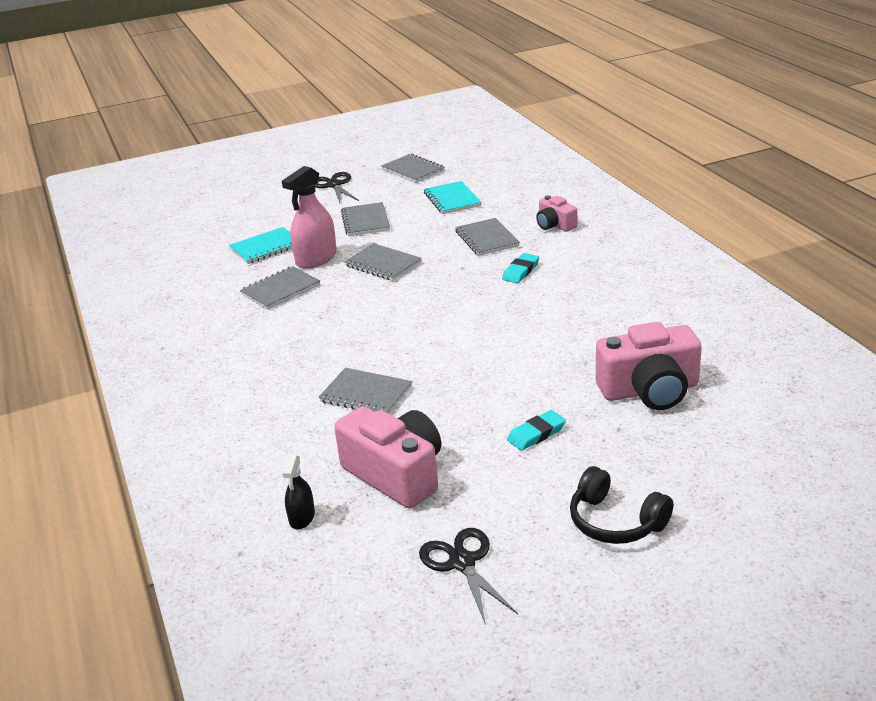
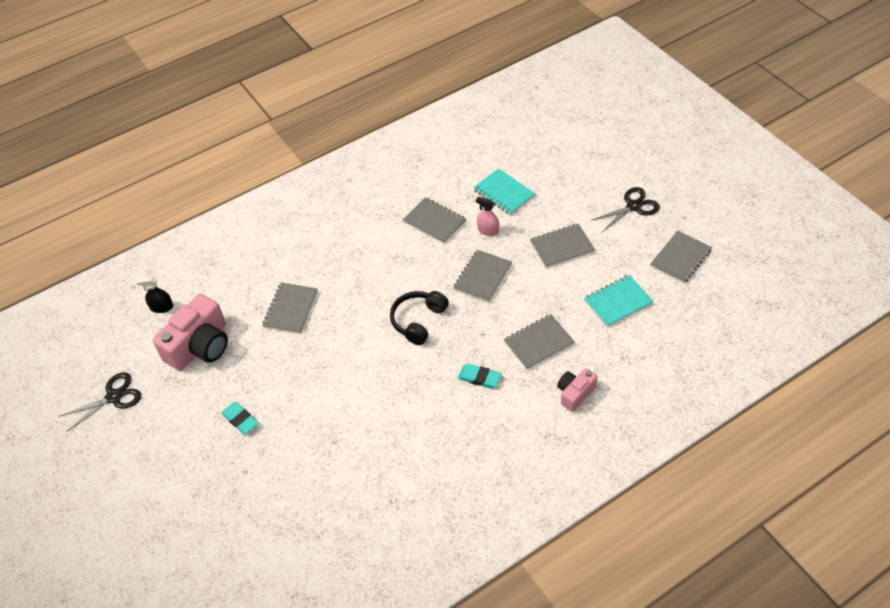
camera: 80 degrees right, 20 degrees up
pink spray bottle [282,166,337,269] -> pink spray bottle [476,197,499,236], size x0.54
black headphones [570,466,673,544] -> black headphones moved to [390,291,449,345]
pink camera [596,322,702,410] -> none

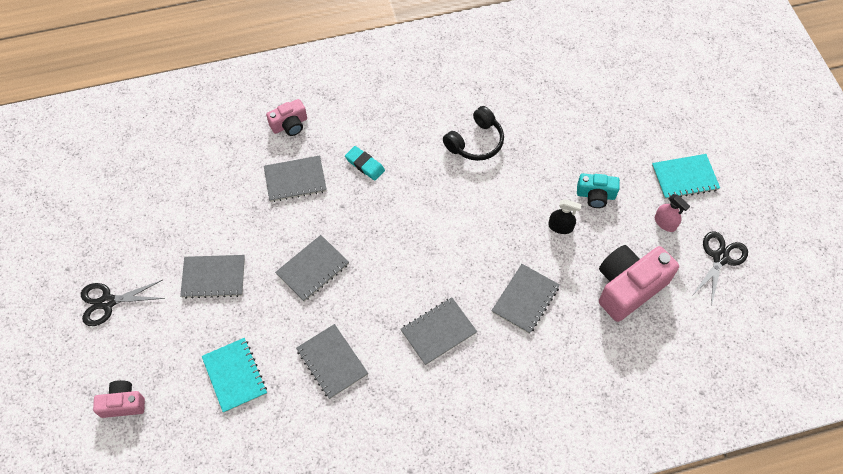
camera: 165 degrees left, 10 degrees up
black scissors [59,372,141,431] -> black scissors turned 135 degrees clockwise [692,231,748,307]
black spray bottle [137,277,173,313] -> black spray bottle moved to [548,199,582,234]
turquoise eraser [221,402,259,434] -> turquoise camera [577,174,620,208]
black headphones [390,291,449,345] -> black headphones moved to [443,106,504,161]
pink spray bottle [476,197,499,236] -> pink spray bottle moved to [655,194,690,232]
turquoise notebook [584,275,654,327] -> turquoise notebook moved to [652,154,720,199]
grey notebook [650,231,712,284] -> grey notebook moved to [401,297,477,366]
none -> pink camera [93,380,145,418]

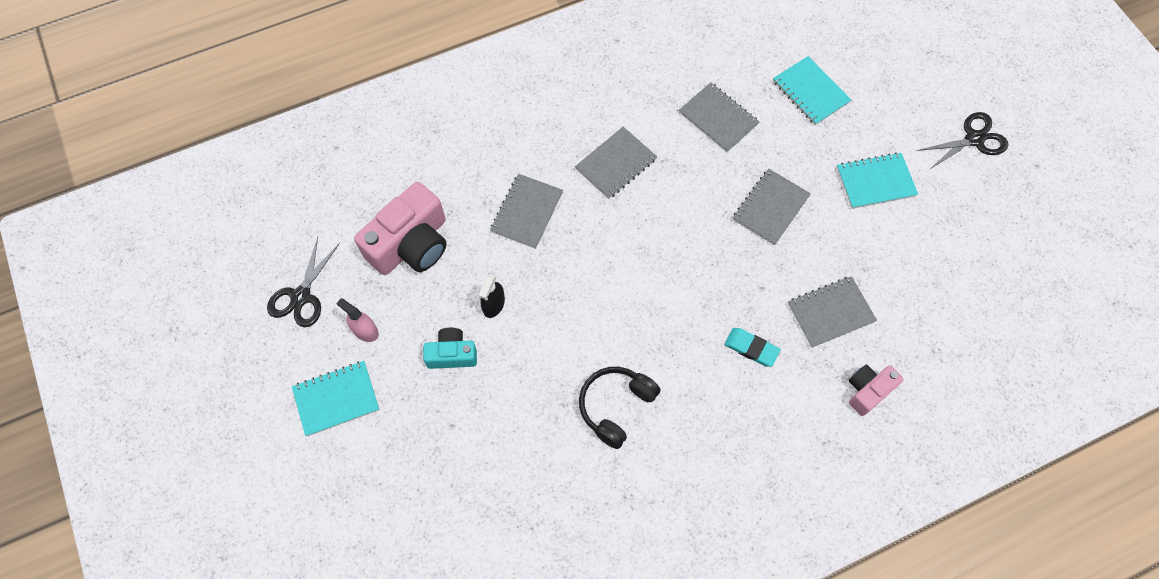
camera: 170 degrees right, 5 degrees up
pink camera [93,380,145,418] -> none
grey notebook [180,255,245,299] -> turquoise notebook [837,152,918,209]
black spray bottle [548,199,582,234] -> black spray bottle turned 75 degrees counterclockwise [479,274,505,318]

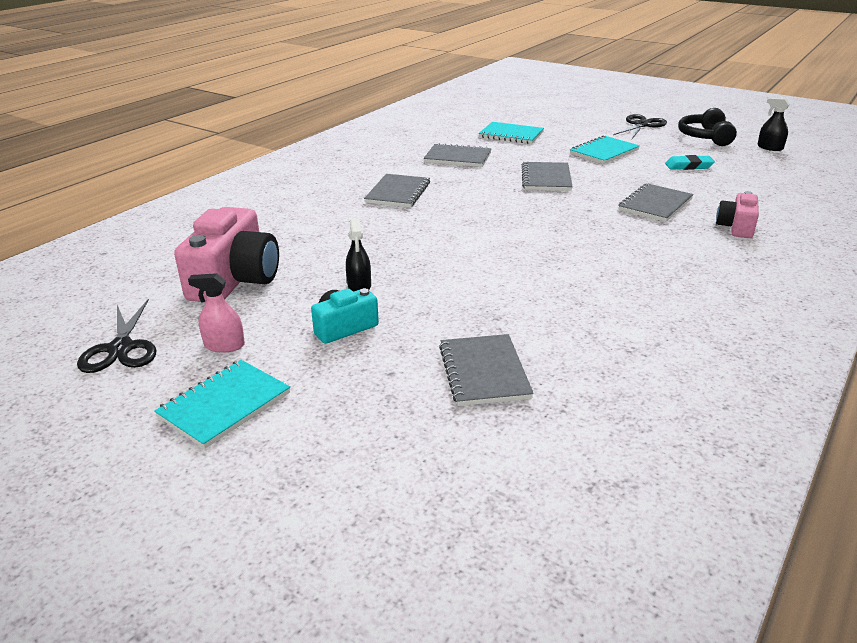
camera: 30 degrees left, 35 degrees down
grey notebook [490,174,563,249] -> grey notebook moved to [439,334,534,406]
black headphones [579,367,660,449] -> black headphones moved to [678,108,737,146]
turquoise eraser [724,328,781,367] -> turquoise eraser moved to [665,155,715,170]
none -> black spray bottle [757,97,790,151]

